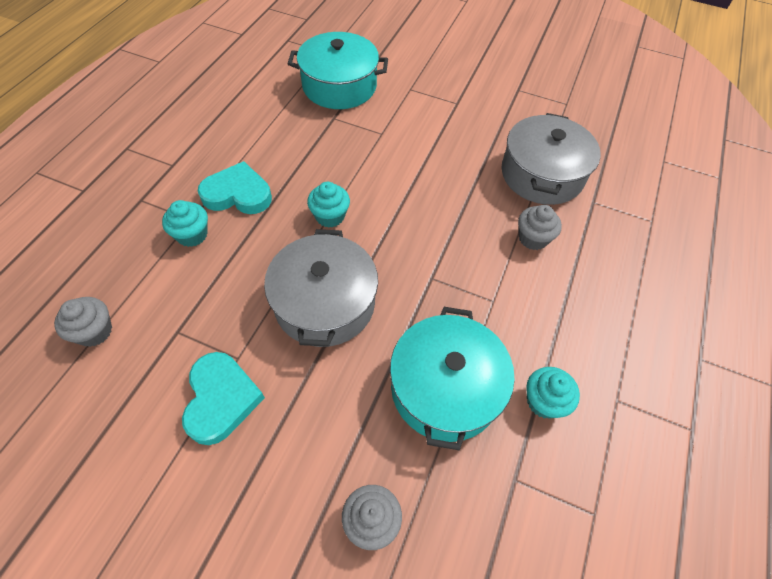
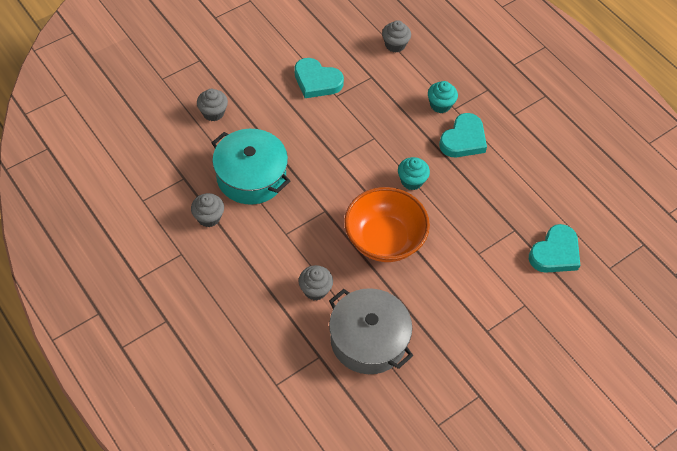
camera: 120 degrees right, 0 degrees up
grey pot [264,229,378,347] -> none
turquoise pot [288,32,388,109] -> turquoise heart [529,224,580,273]
turquoise cupcake [526,367,580,419] -> grey cupcake [191,193,224,227]
none -> orange bowl [344,187,430,262]

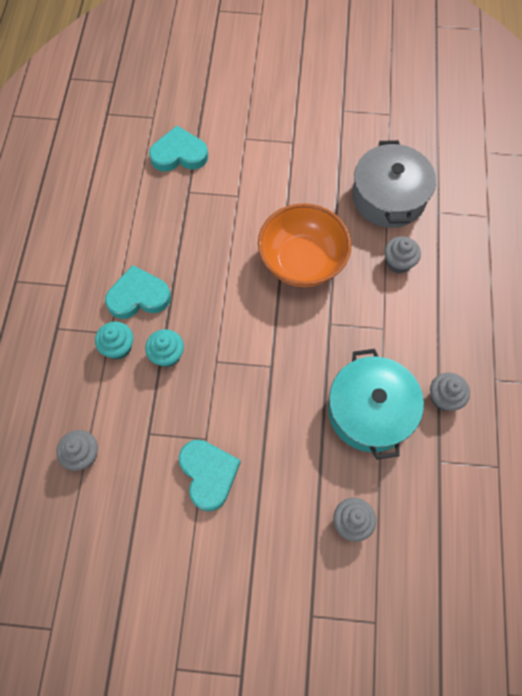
camera: 135 degrees left, 10 degrees up
turquoise cupcake [398,157,430,190] -> turquoise cupcake moved to [145,329,184,367]

